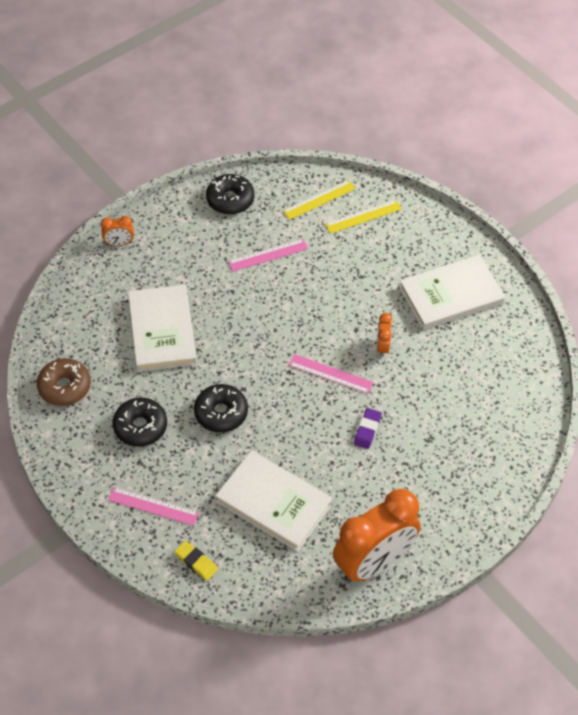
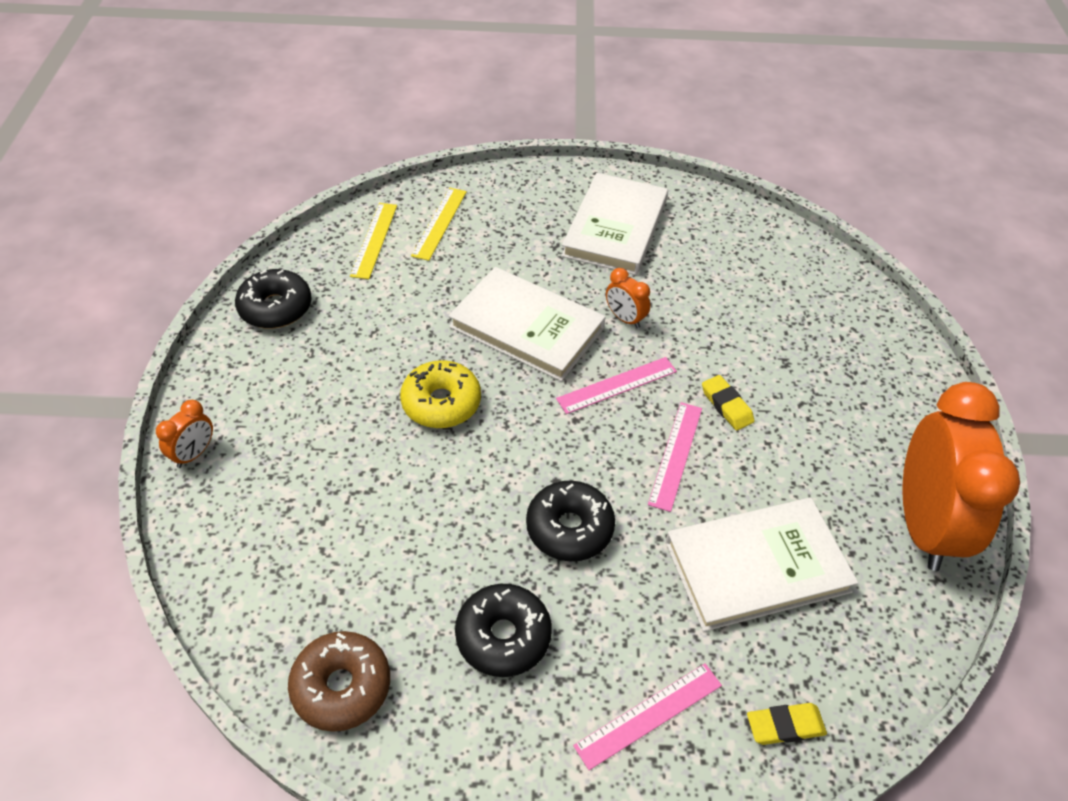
camera: 50 degrees left, 5 degrees down
white book [128,285,197,372] -> white book moved to [449,267,605,381]
pink ruler [228,239,308,272] -> pink ruler moved to [648,402,702,512]
purple eraser [354,408,382,449] -> yellow eraser [702,375,754,431]
none -> yellow donut [400,360,481,428]

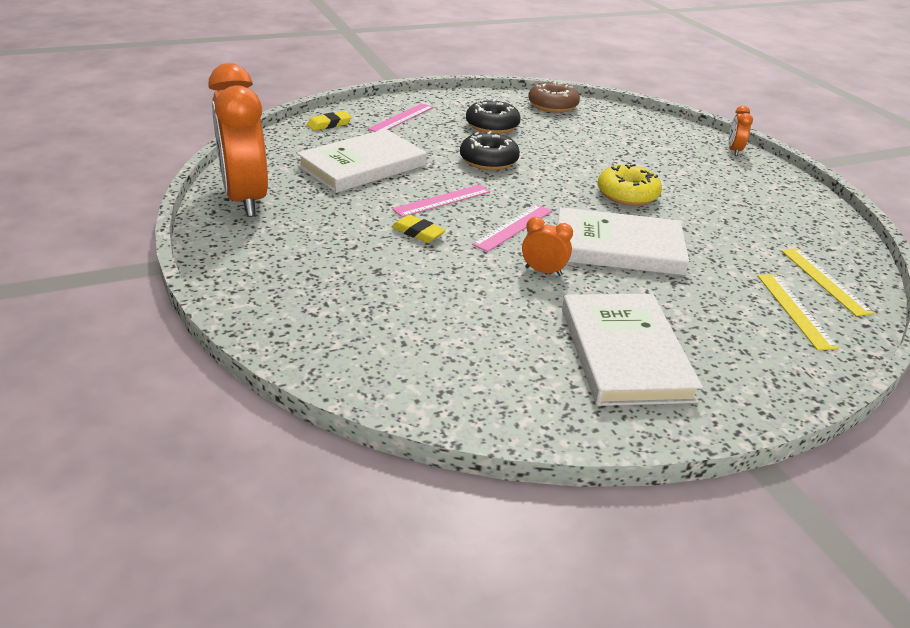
camera: 155 degrees right, 15 degrees down
black donut [235,269,312,328] -> none
pink ruler [648,402,702,512] -> pink ruler turned 60 degrees clockwise [392,184,490,217]

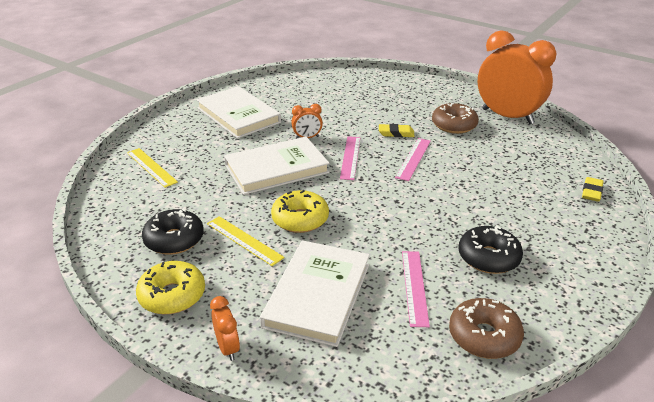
camera: 150 degrees right, 0 degrees up
white book [297,129,427,193] -> white book moved to [260,240,370,347]
pink ruler [368,103,433,132] -> pink ruler moved to [402,251,430,327]
black donut [460,131,520,170] -> black donut moved to [142,208,204,255]
yellow ruler [781,248,874,317] -> yellow ruler moved to [207,216,285,266]
none -> yellow donut [136,261,205,314]
none -> brown donut [432,102,479,134]

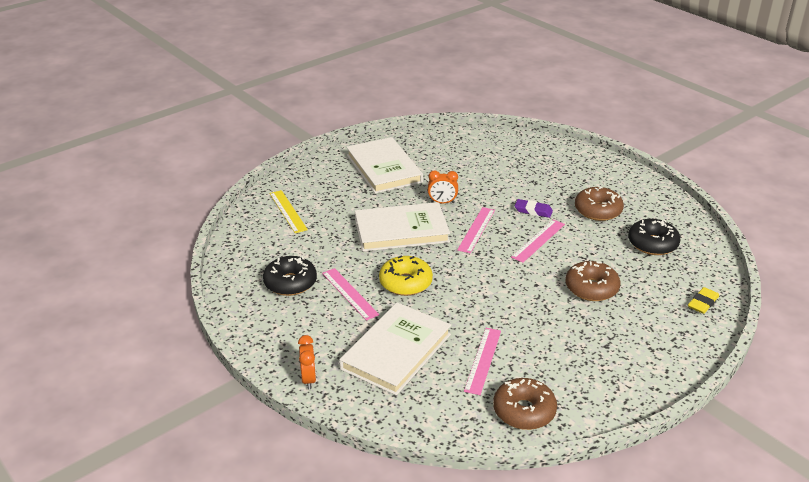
camera: 15 degrees right, 0 degrees up
yellow donut [136,261,205,314] -> none
yellow ruler [207,216,285,266] -> pink ruler [322,268,379,321]
yellow eraser [379,124,415,137] -> purple eraser [515,199,553,218]
black donut [459,225,523,274] -> black donut moved to [628,219,680,255]
orange clock [477,30,556,124] -> none
none -> brown donut [565,261,620,301]

